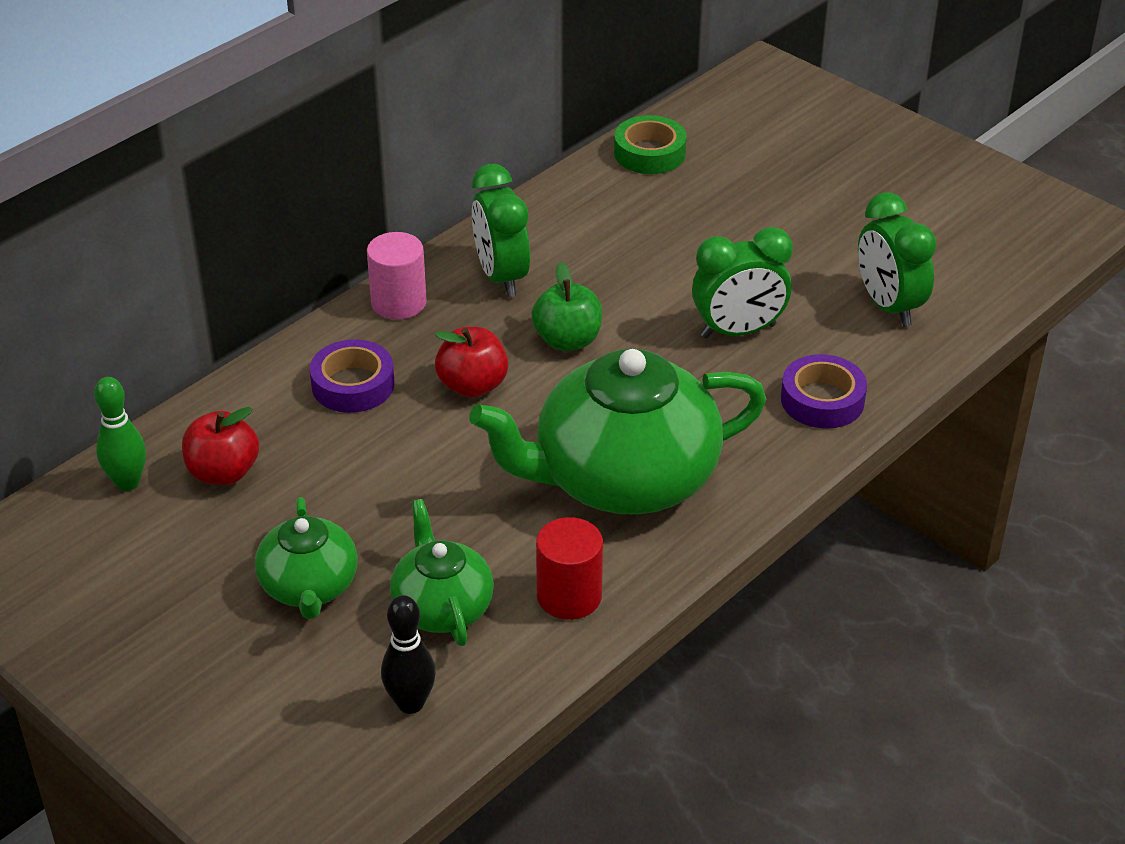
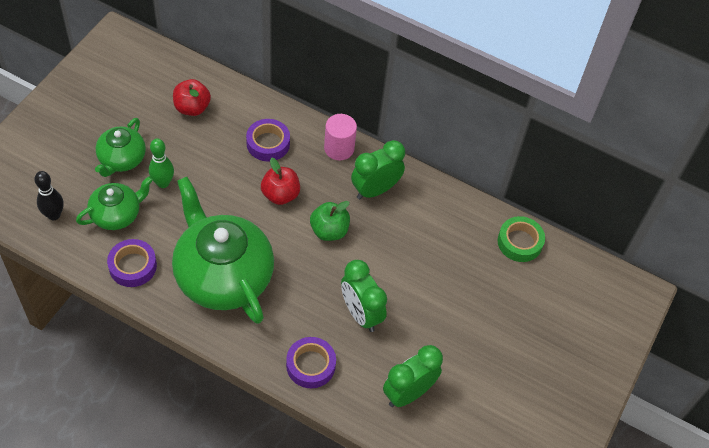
camera: 70 degrees right, 15 degrees up
green bowling pin [94,377,146,491] -> green bowling pin moved to [149,139,174,188]
green teapot [255,497,358,619] -> green teapot turned 45 degrees counterclockwise [95,118,146,177]
red cylinder [536,517,603,620] -> purple tape [107,239,157,287]

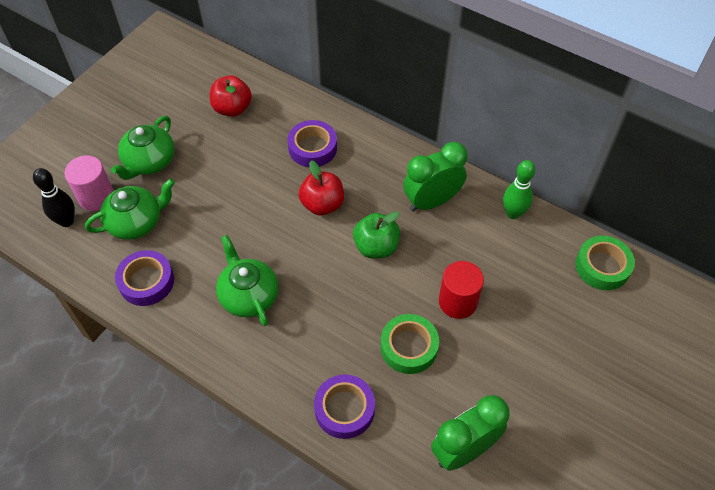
camera: 10 degrees right, 0 degrees up
green bowling pin [149,139,174,188] -> green bowling pin moved to [503,160,535,219]
green teapot [172,177,274,324] -> green teapot [216,235,278,326], size x0.52
pink cylinder [324,114,357,160] -> pink cylinder moved to [64,155,114,211]
green clock [341,260,387,332] -> green tape [380,314,439,374]
none -> red cylinder [439,261,484,319]

